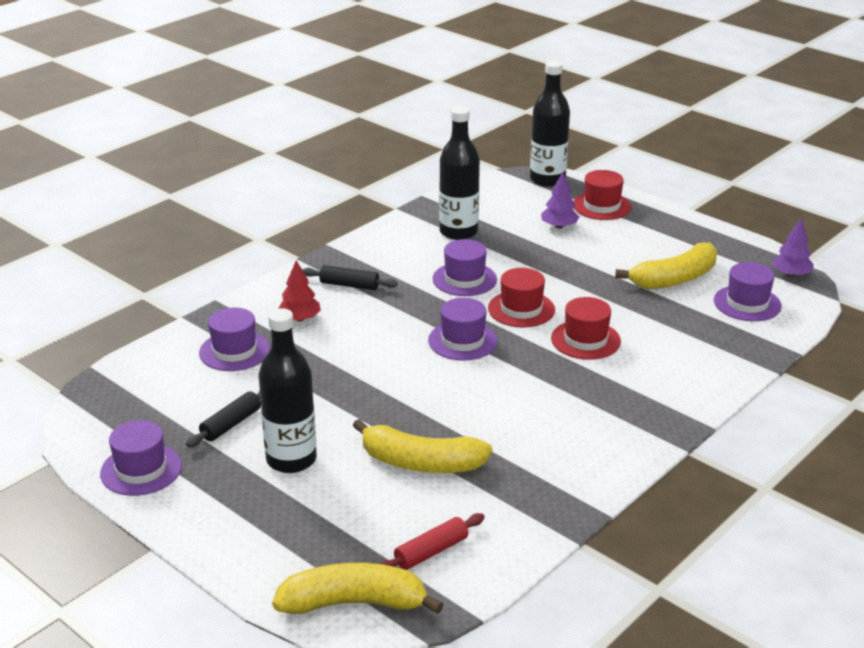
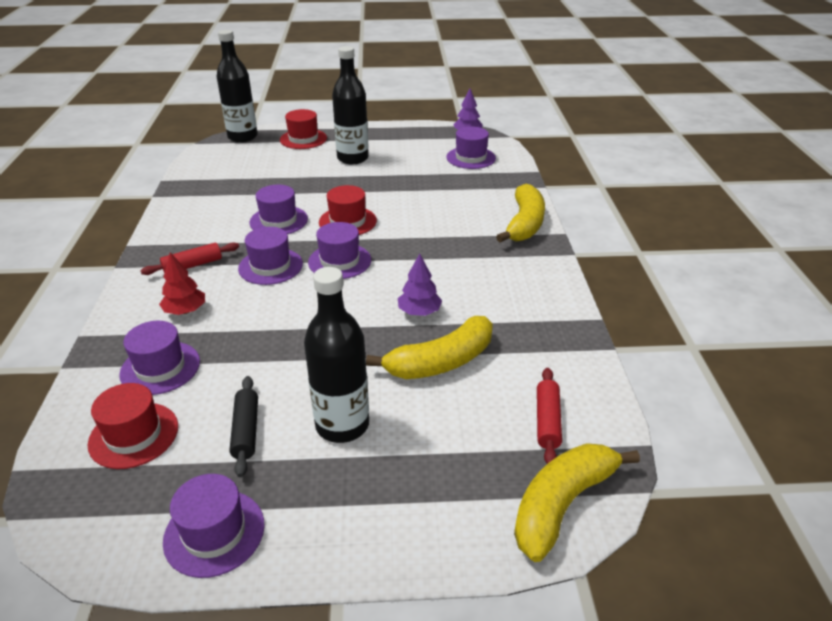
camera: 45 degrees left, 5 degrees up
black rolling pin [302,265,398,290] -> red rolling pin [141,242,239,275]
black bottle [439,106,480,240] -> black bottle moved to [332,46,369,164]
purple tree [541,172,579,229] -> purple tree moved to [398,254,442,316]
red hat [551,297,621,360] -> red hat moved to [88,383,178,469]
yellow banana [615,243,717,289] -> yellow banana moved to [496,184,545,243]
none -> purple hat [238,227,303,285]

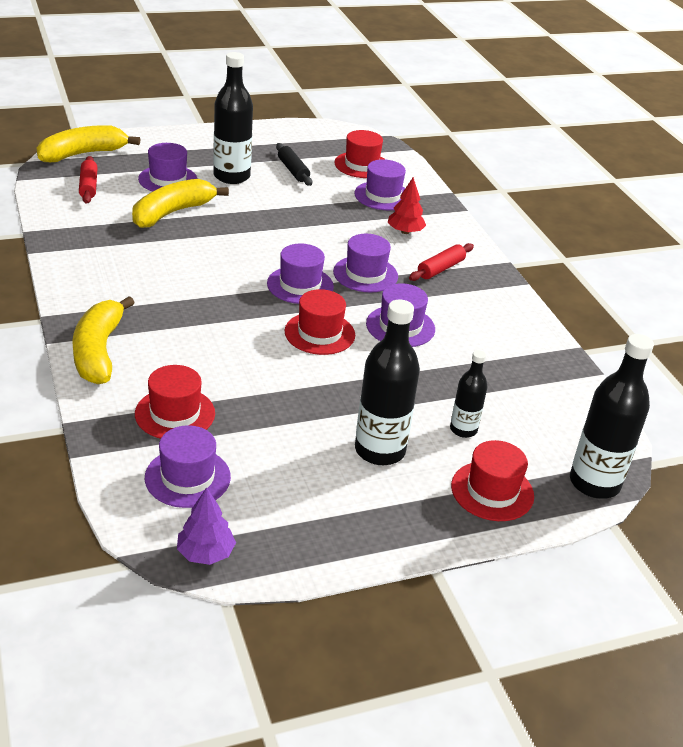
camera: 160 degrees right, 0 degrees up
purple hat [163,474,265,578] -> purple hat moved to [138,143,198,192]
purple tree [398,254,442,316] -> none
yellow banana [514,443,640,562] -> yellow banana turned 150 degrees counterclockwise [37,125,140,162]
none -> red hat [135,365,215,439]
none -> black bottle [450,350,487,438]

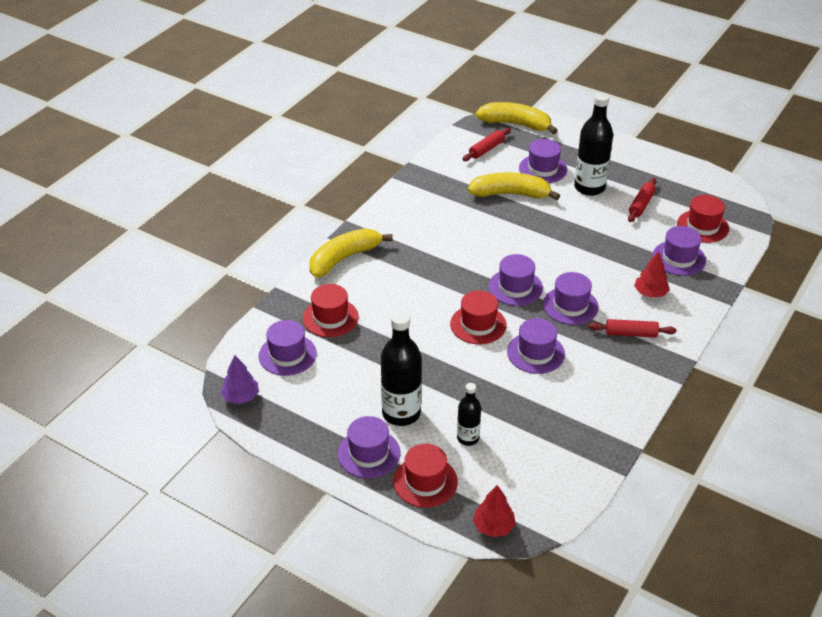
camera: 55 degrees right, 5 degrees up
black rolling pin [276,143,312,186] -> red rolling pin [628,178,656,222]
black bottle [570,334,654,499] -> red tree [473,485,516,537]
none -> purple hat [337,416,400,478]

